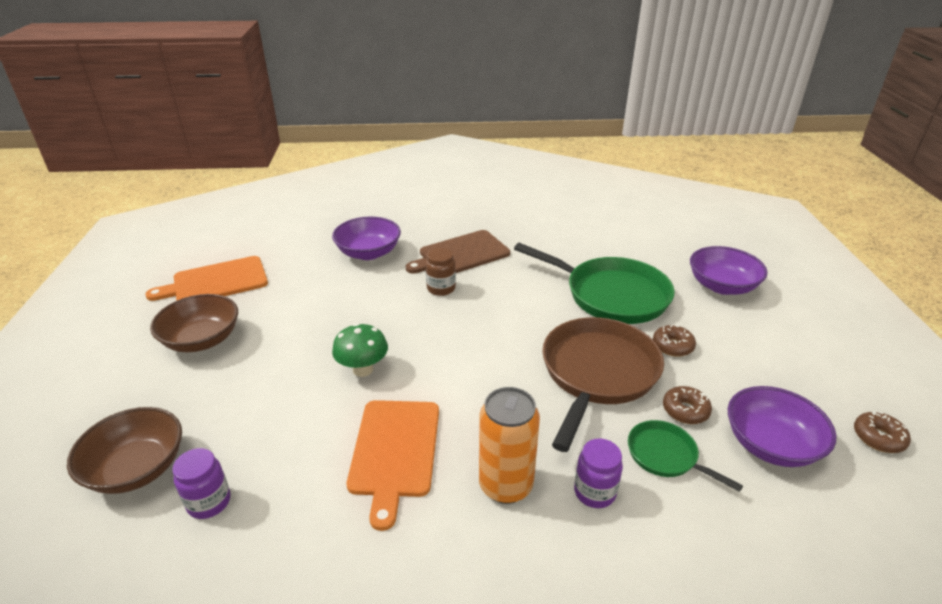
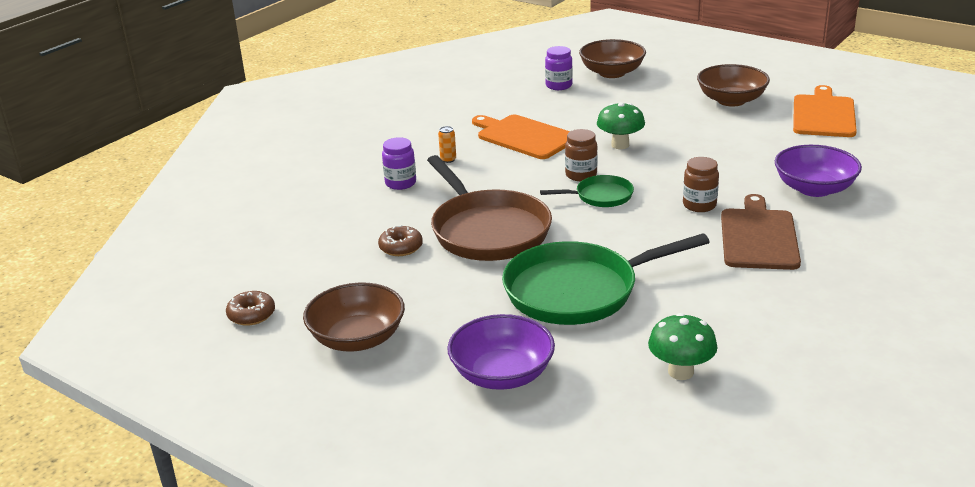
camera: 130 degrees right, 5 degrees down
orange can [479,387,540,504] -> orange can [438,126,456,163], size x0.41
green pan [628,420,743,492] -> green pan moved to [540,175,634,207]
brown donut [653,325,696,357] -> none
purple bowl [728,386,837,467] -> none
none -> brown bowl [303,282,405,352]
none -> brown jar [565,129,598,181]
none -> green mushroom [648,313,717,380]

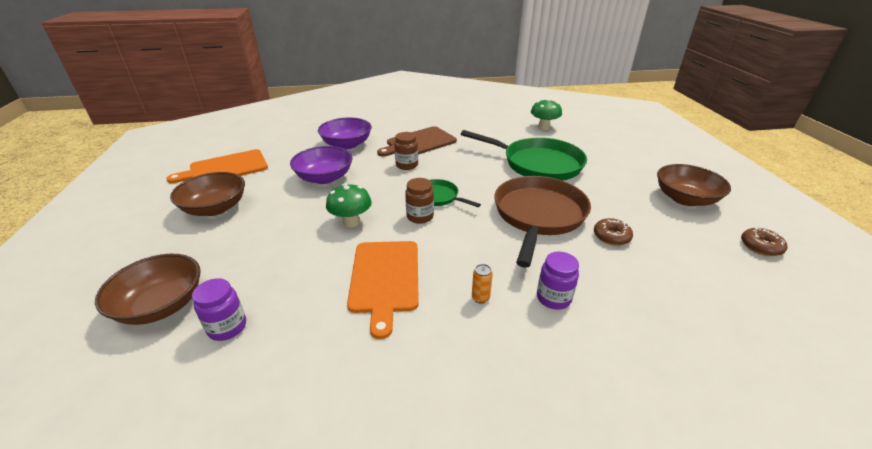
camera: 135 degrees left, 5 degrees up
purple bowl [447,314,555,390] -> purple bowl moved to [290,146,353,184]

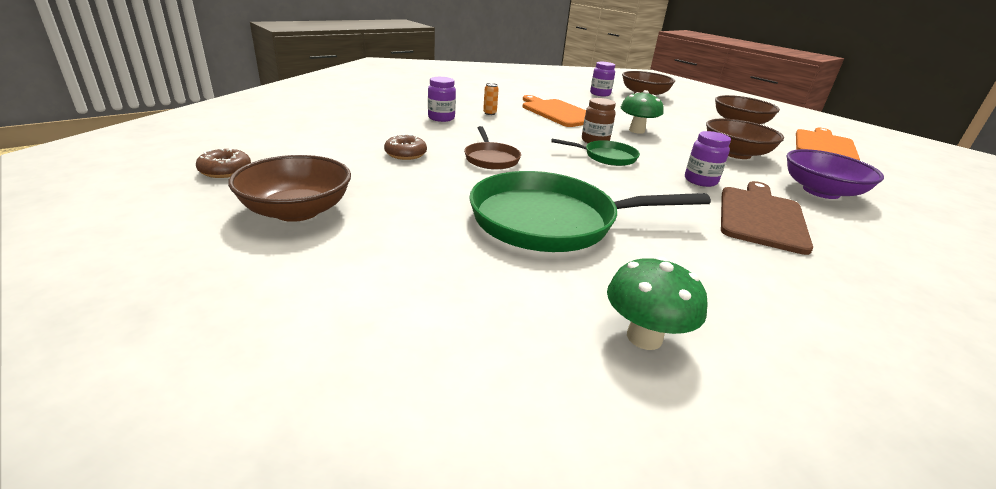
camera: 145 degrees right, 5 degrees down
purple bowl [290,146,353,184] -> brown bowl [706,119,784,159]
brown jar [394,132,418,170] -> purple jar [685,131,731,187]
brown pan [494,176,591,268] -> brown pan [464,126,521,170], size x0.50

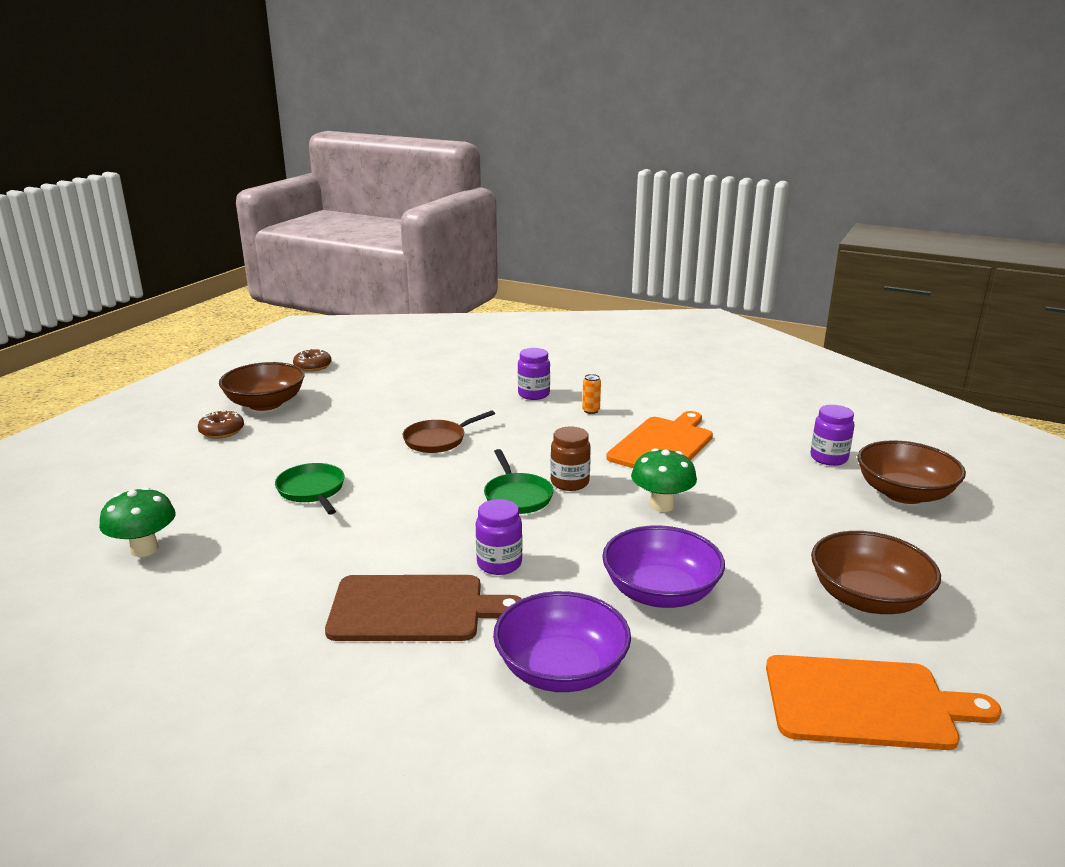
camera: 70 degrees right, 5 degrees down
brown donut [384,134,427,160] -> brown donut moved to [198,410,244,438]
green pan [469,171,711,252] -> green pan [275,463,345,515], size x0.50
brown bowl [706,119,784,159] -> purple bowl [602,525,725,608]

